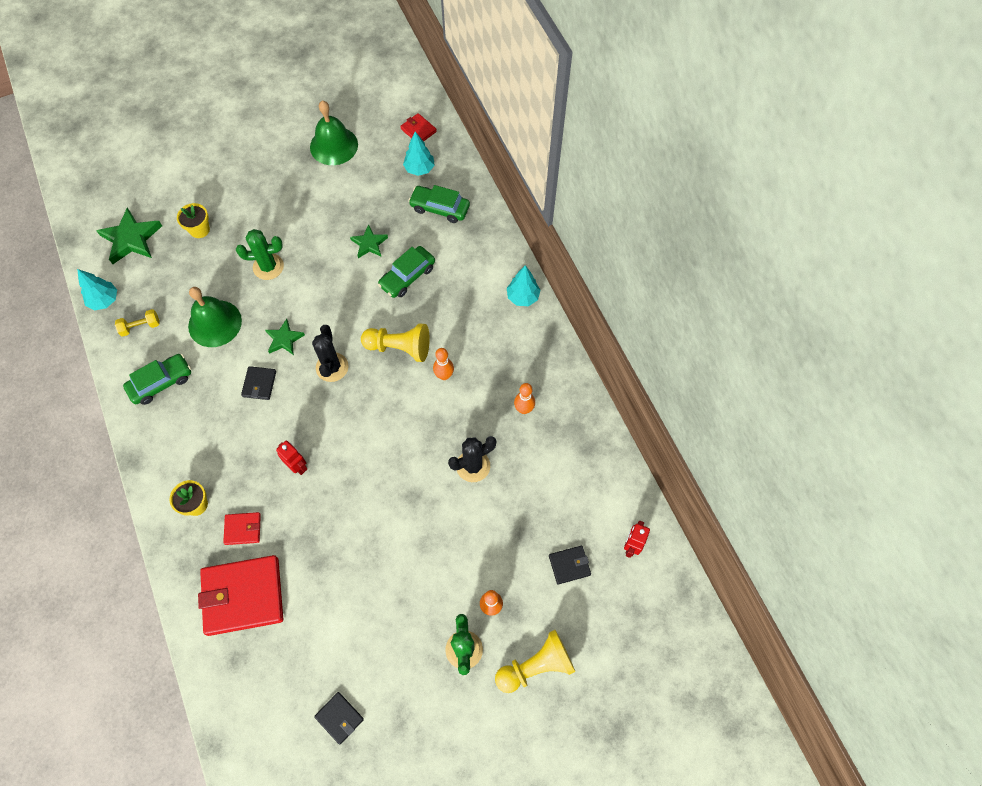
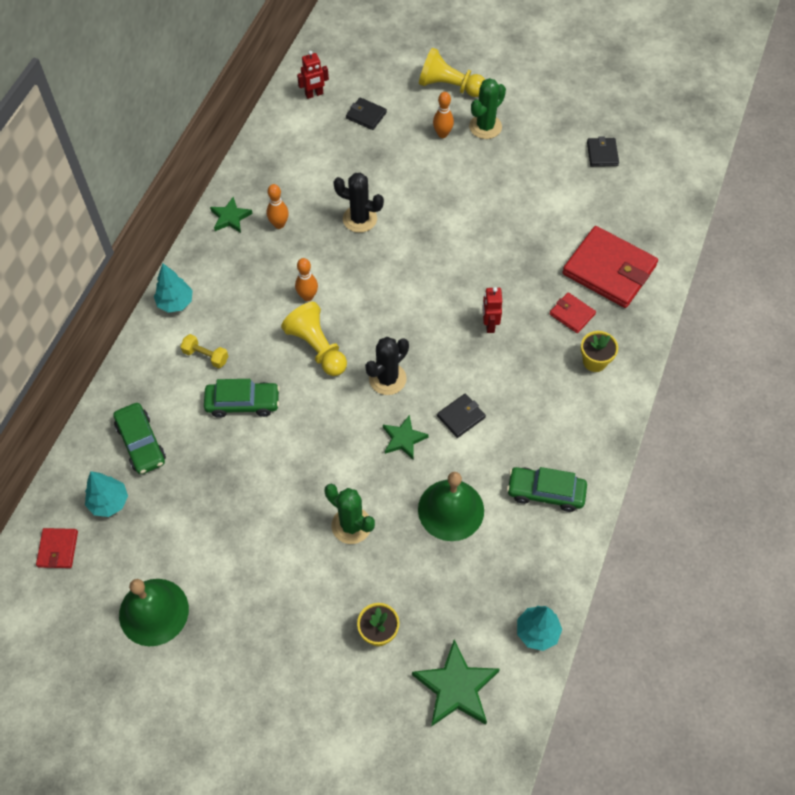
camera: 135 degrees left, 5 degrees down
yellow dumbbell [115,309,160,337] -> yellow dumbbell moved to [180,334,228,368]
green star [350,225,388,258] -> green star moved to [210,197,253,233]

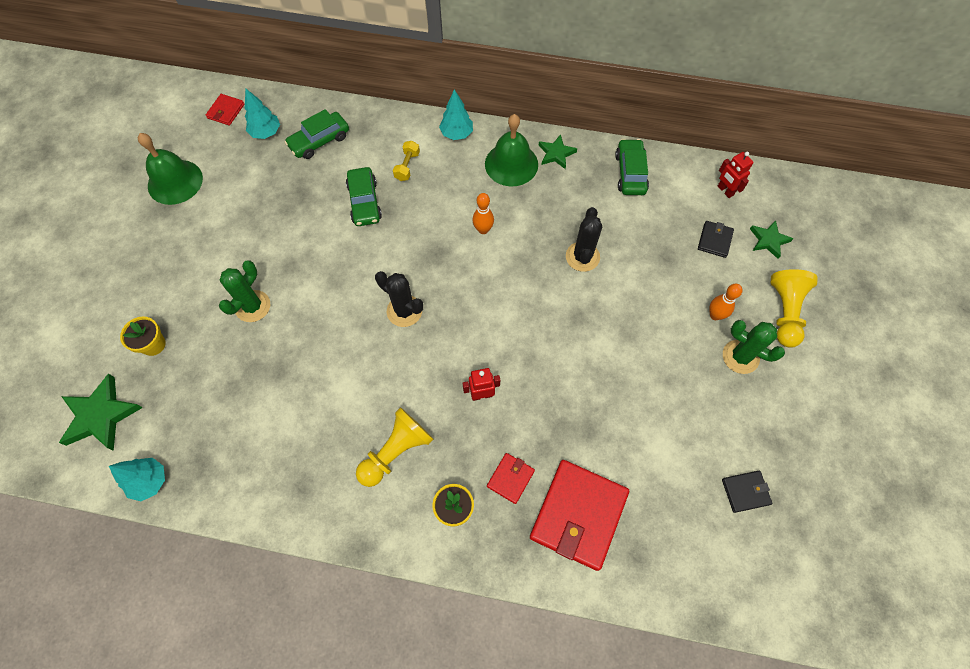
camera: 80 degrees right, 5 degrees up
red wallet [36,528,78,568] -> red wallet turned 60 degrees counterclockwise [206,94,245,126]
orange bowling pin [267,184,289,229] -> none
yellow pawn [281,302,347,376] -> yellow pawn moved to [356,407,434,487]
green star [383,415,429,459] -> green star moved to [750,220,794,259]
green bell [418,472,484,541] -> green bell moved to [485,114,538,186]
black wallet [437,394,486,438] -> none
green car [507,467,587,512] -> green car moved to [615,139,649,195]

